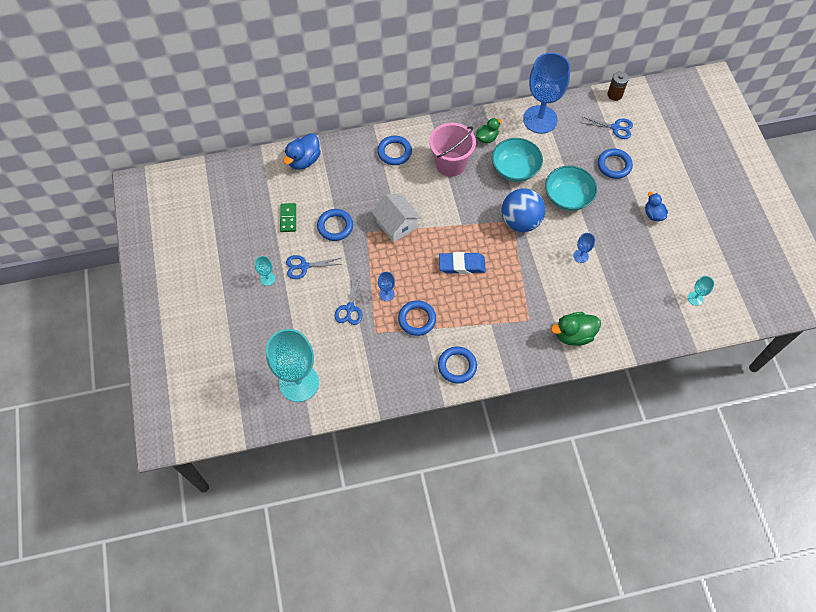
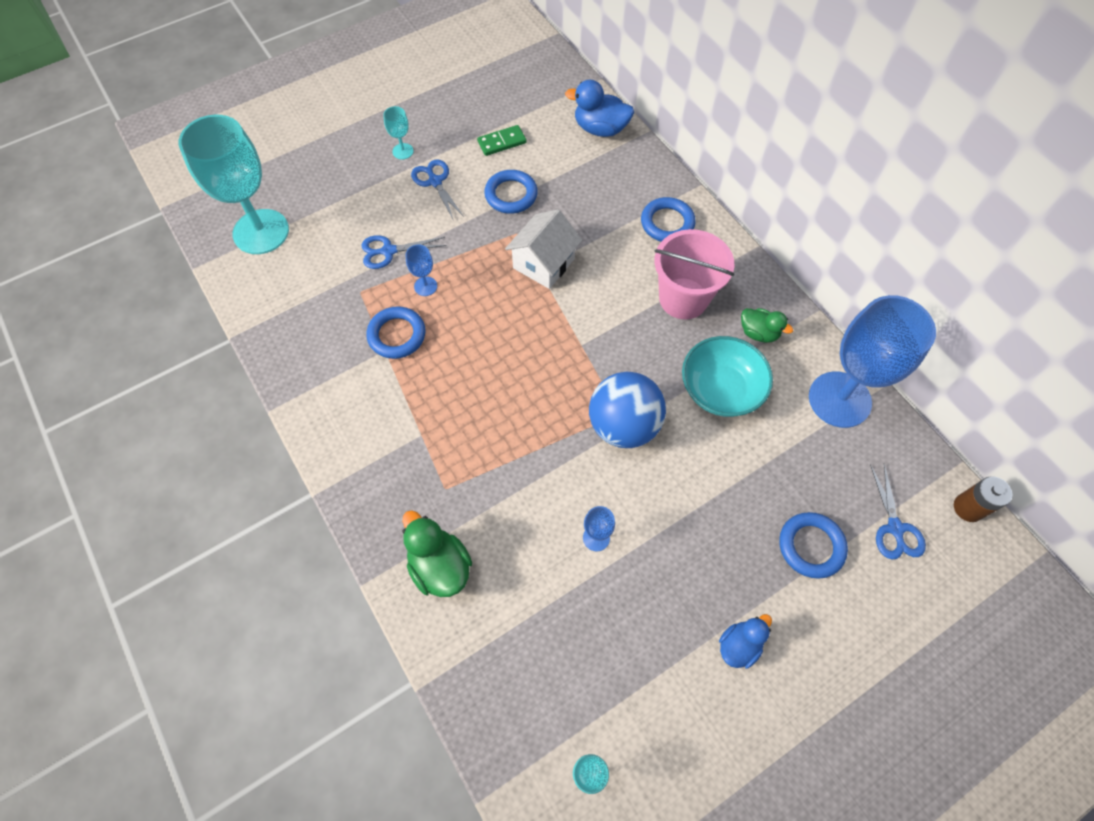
camera: 70 degrees right, 0 degrees up
blue ring [438,346,477,384] -> none
blue eraser [439,252,486,274] -> none
turquoise bowl [545,166,597,211] -> none

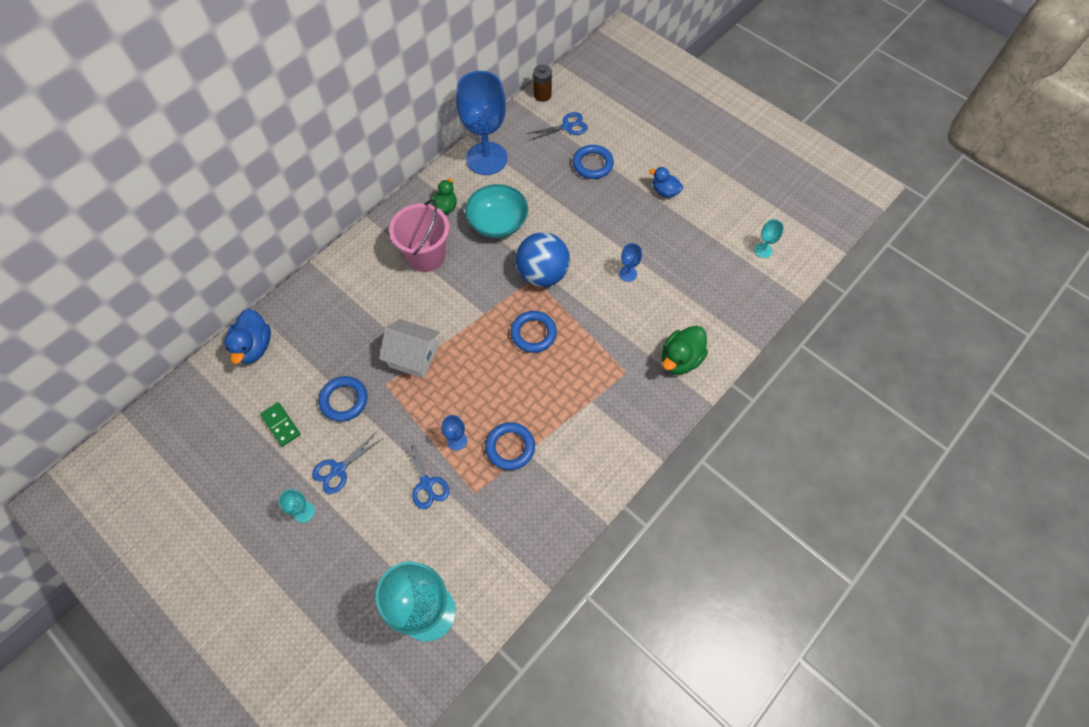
camera: 105 degrees left, 0 degrees up
blue ring [641,197,696,242] -> blue ring moved to [510,311,557,353]

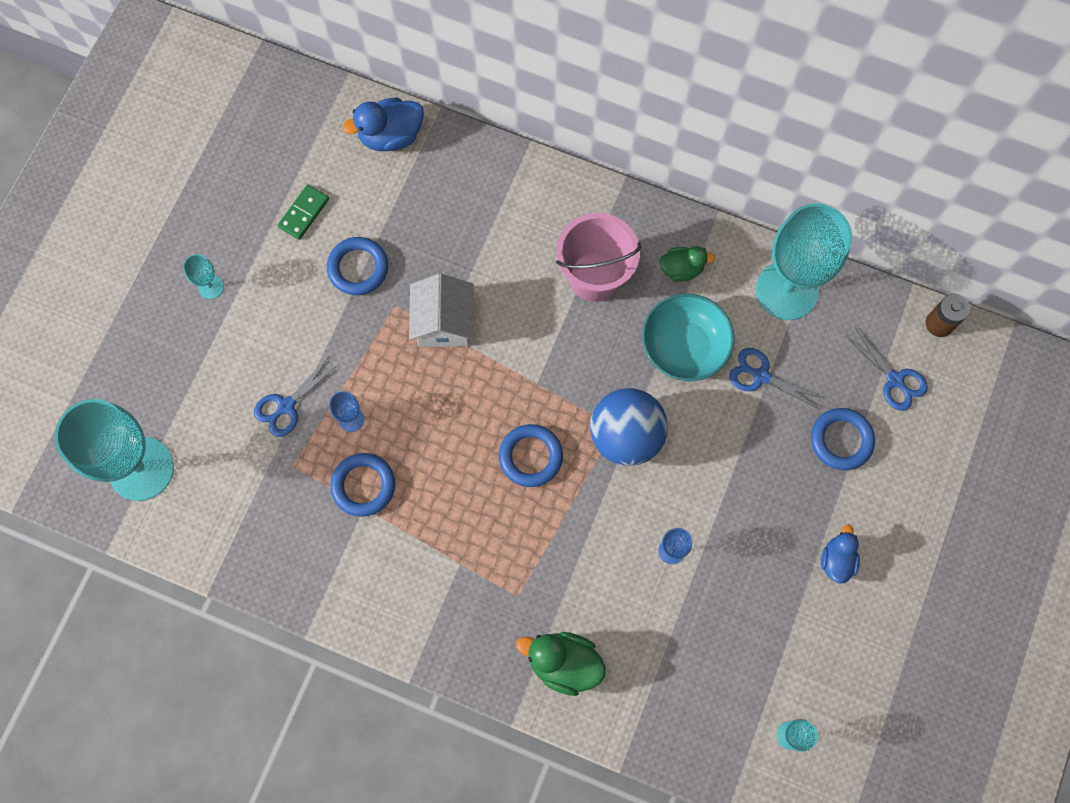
camera: 70 degrees right, 10 degrees up
blue scissors [312,433,382,494] -> blue scissors moved to [729,348,823,410]
blue goblet [456,71,507,175] -> turquoise goblet [756,203,852,320]

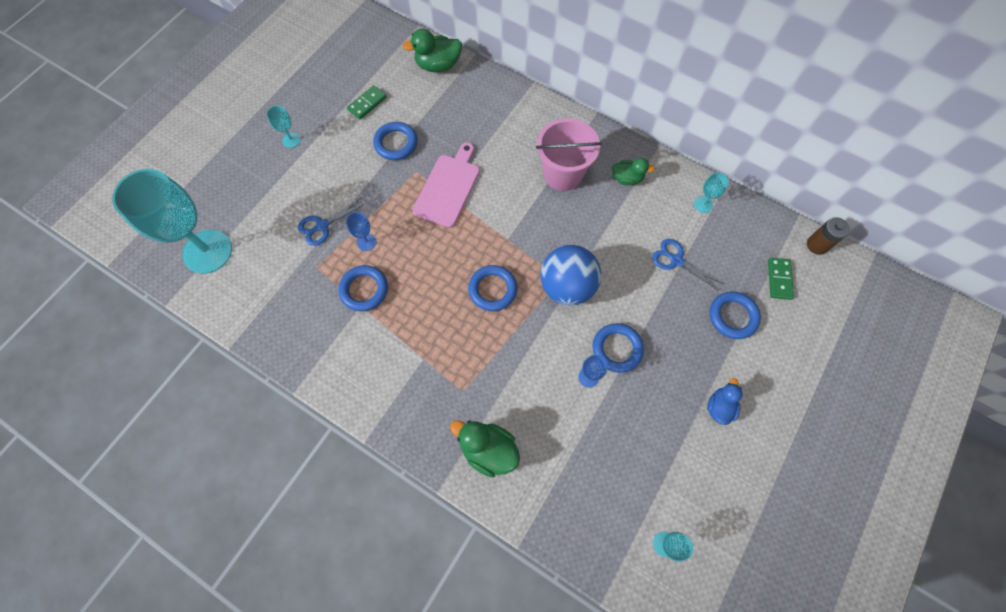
camera: 10 degrees right, 5 degrees down
blue duck [342,97,424,151] -> green duck [403,29,462,72]
white house [409,274,474,347] -> pink cutting board [412,142,480,228]
turquoise bowl [642,294,734,381] -> none
turquoise goblet [756,203,852,320] -> turquoise goblet [694,173,729,213], size x0.40
blue scissors [845,328,928,411] -> green domino [768,258,794,300]
none -> blue ring [593,323,644,373]

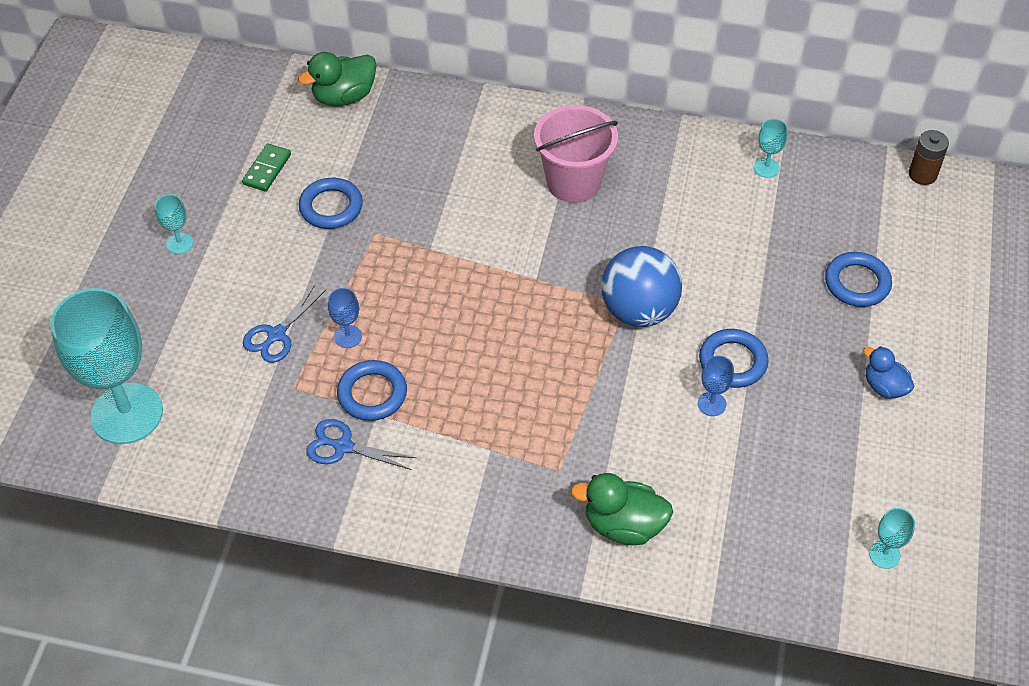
camera: 20 degrees left, 15 degrees down
pink cutting board [412,142,480,228] -> none
blue ring [468,265,517,311] -> none
green duck [612,158,655,185] -> none
blue scissors [652,239,723,291] -> blue scissors moved to [306,419,416,470]
blue duck [707,378,743,425] -> blue duck turned 45 degrees counterclockwise [863,346,915,398]
green domino [768,258,794,300] -> none

